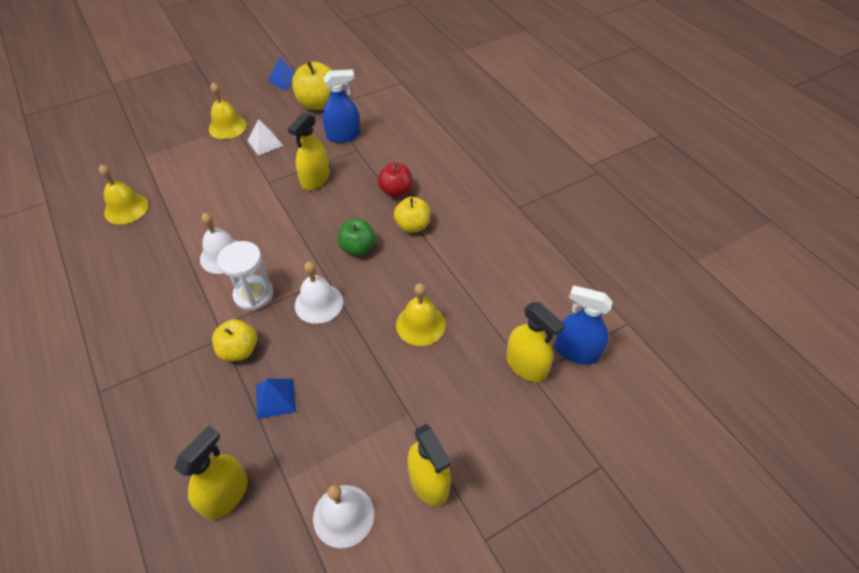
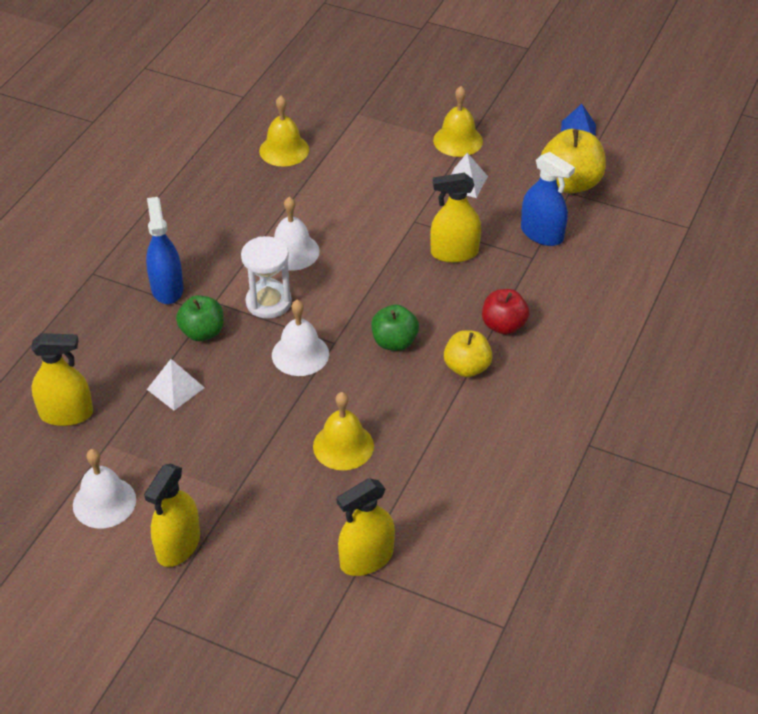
camera: 55 degrees right, 5 degrees down
yellow apple [212,319,257,361] -> green apple [176,295,224,341]
blue pyramid [256,379,296,419] -> white pyramid [147,359,205,411]
yellow spray bottle [506,302,565,382] -> yellow spray bottle turned 45 degrees clockwise [337,478,395,576]
blue spray bottle [555,286,613,365] -> blue spray bottle moved to [146,197,183,304]

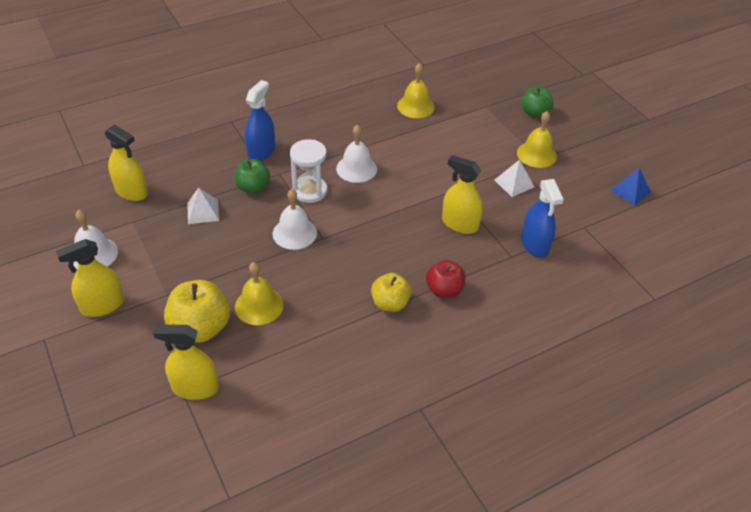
camera: 35 degrees right, 0 degrees up
green apple [371,305,419,351] -> green apple moved to [521,86,554,118]
yellow apple [541,129,606,193] -> yellow apple moved to [164,280,230,343]

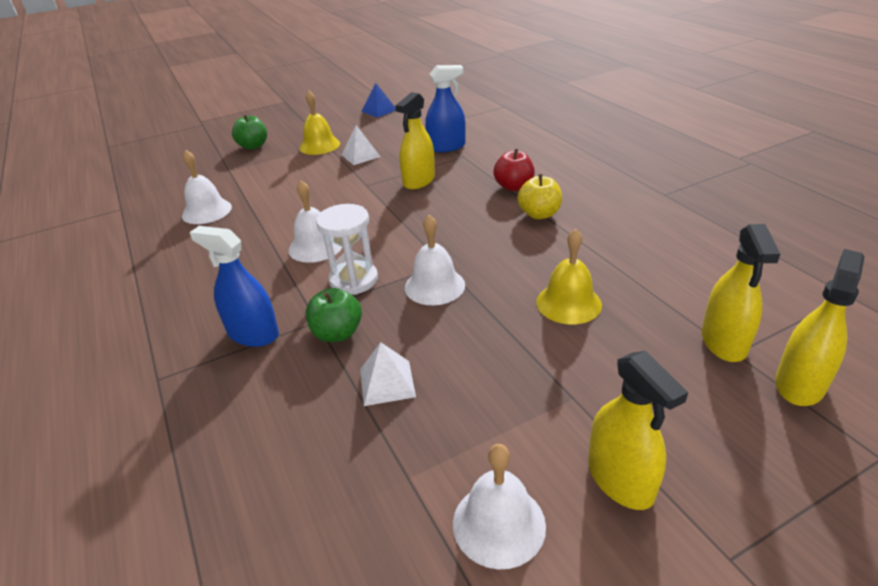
camera: 85 degrees left, 10 degrees down
yellow spray bottle [105,124,148,201] -> yellow spray bottle moved to [775,249,864,406]
yellow apple [164,280,230,343] -> none
yellow bell [397,63,435,118] -> white bell [182,150,232,224]

